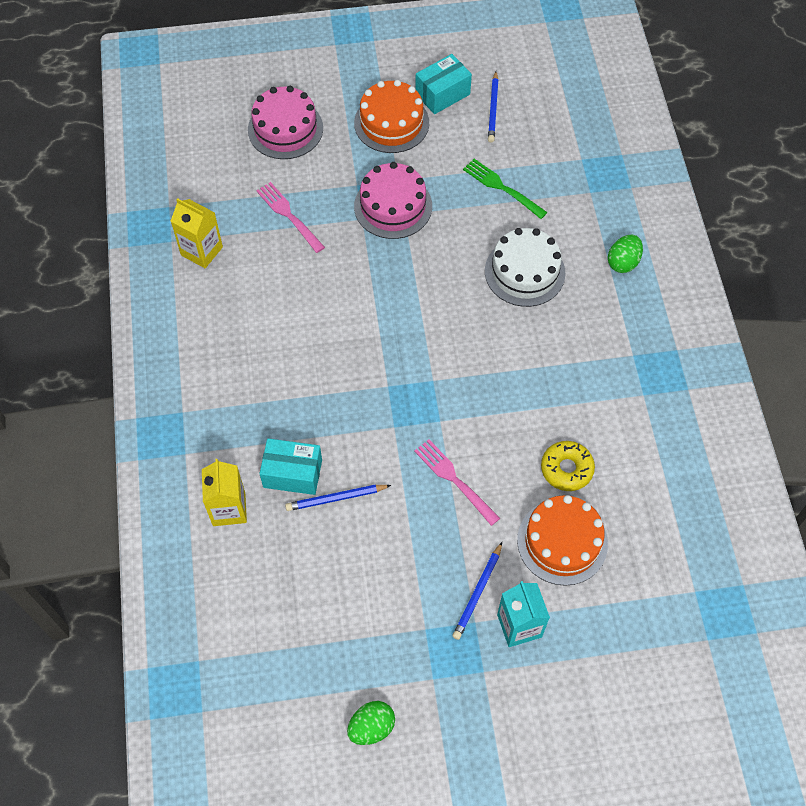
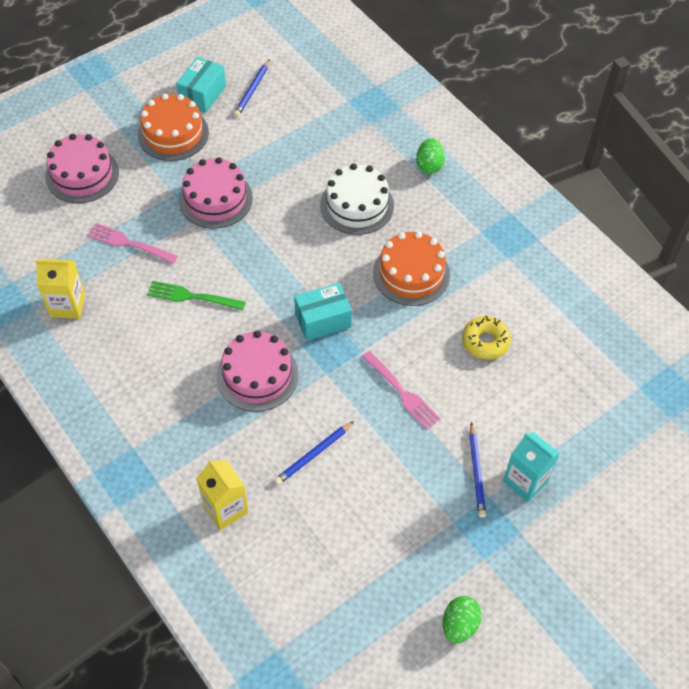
camera: 30 degrees left, 5 degrees down
turquoise box [259,438,322,495] -> turquoise box moved to [294,283,352,341]
pink fork [414,439,500,526] -> pink fork turned 150 degrees counterclockwise [362,351,440,430]
green fork [463,159,547,219] -> green fork moved to [147,281,245,310]
blue pencil [488,71,499,142] -> blue pencil turned 45 degrees clockwise [234,59,270,117]
orange cake [517,495,608,586] -> orange cake moved to [373,231,450,306]
none -> pink cake [216,330,299,412]

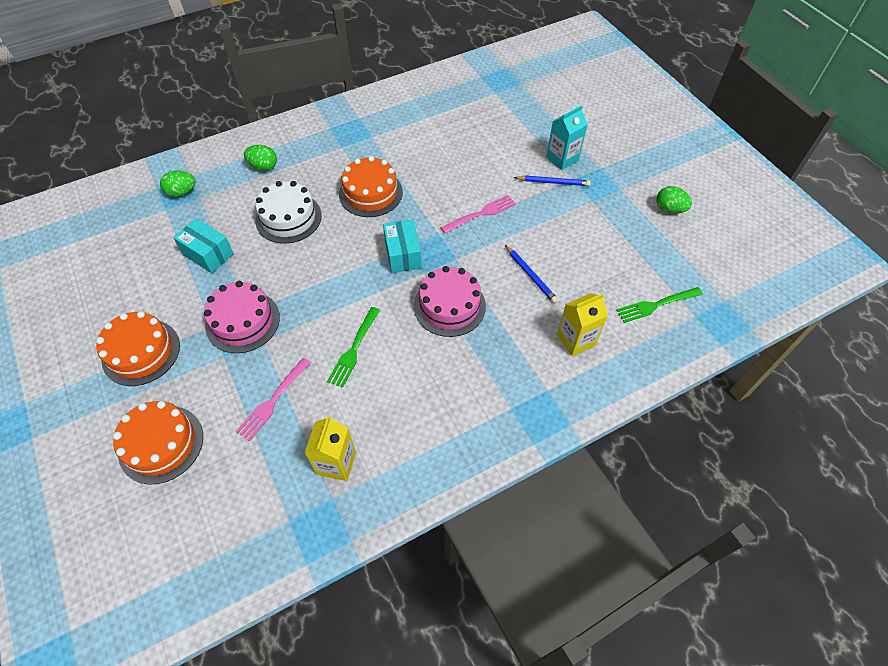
camera: 80 degrees left, 0 degrees up
pink cake [45,134,119,203] -> orange cake [113,401,203,485]
turquoise box [176,57,226,113] -> turquoise box moved to [173,219,234,273]
blue pencil [234,59,270,117] -> none
yellow donut [462,316,511,360] -> none
none -> green egg [160,170,196,197]
none -> green fork [617,287,703,323]

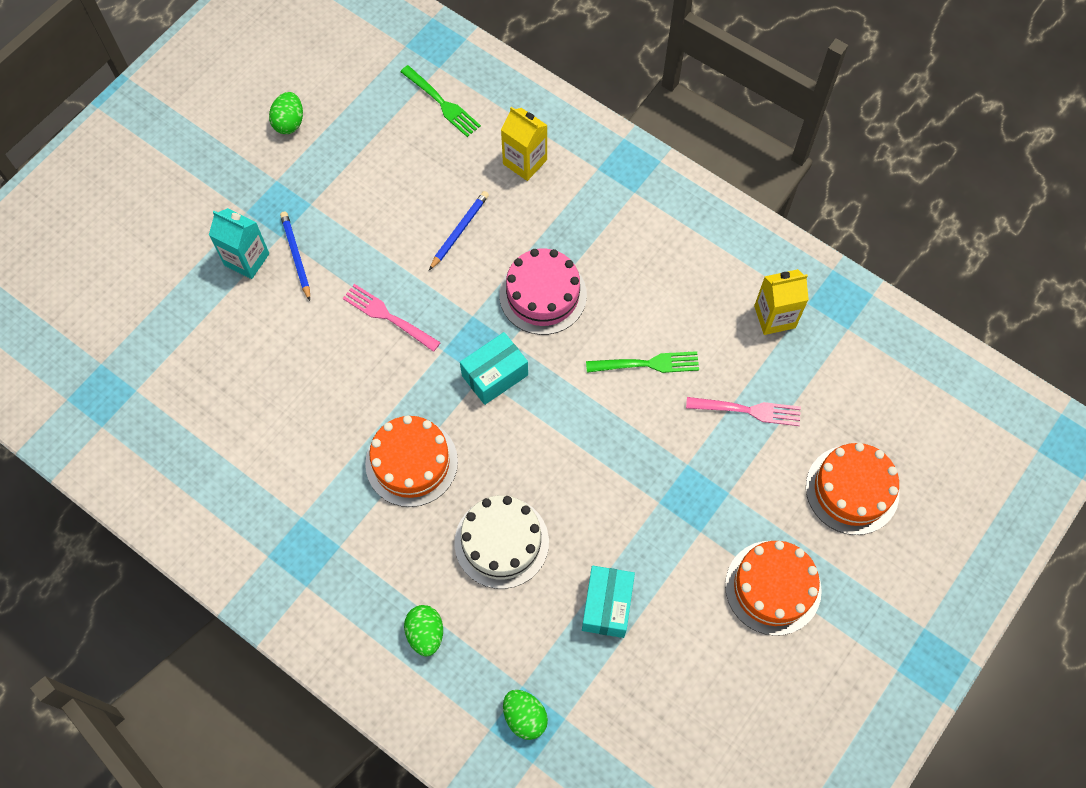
camera: 115 degrees left, 10 degrees up
pink cake [204,281,280,353] -> none

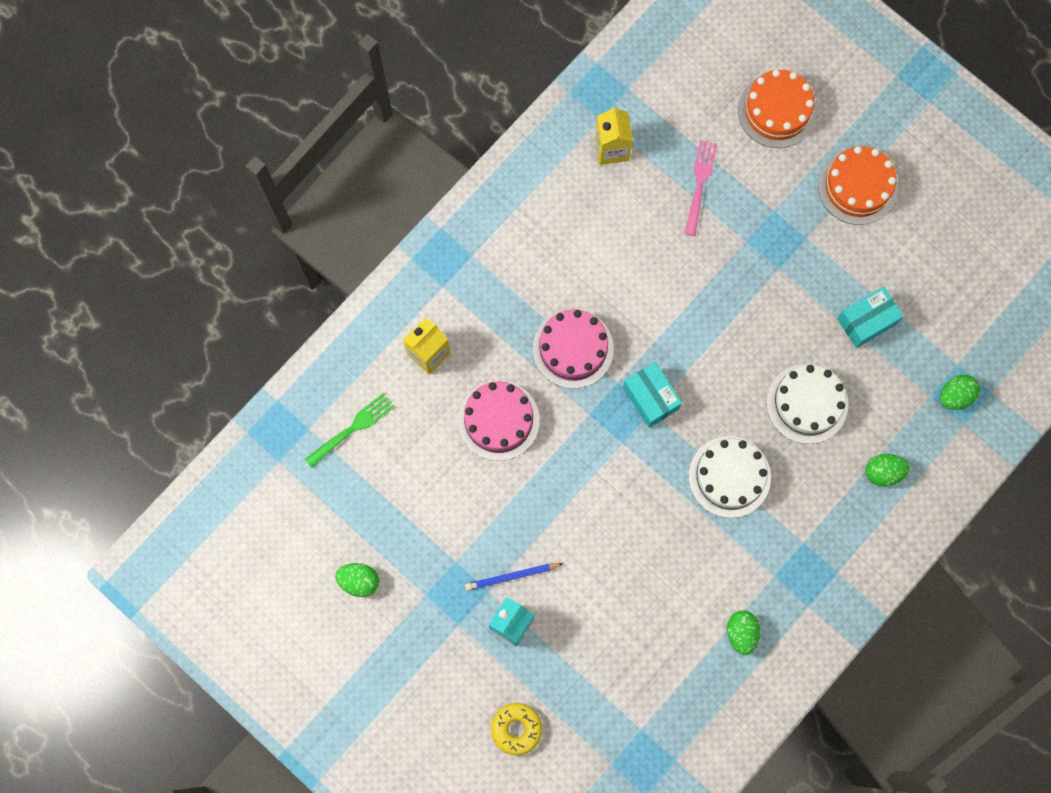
camera: 85 degrees left, 10 degrees up
pink fork [343,284,441,352] -> none
orange cake [365,415,458,507] -> white cake [688,436,771,518]
blue pencil [429,191,489,270] -> pink cake [458,380,540,461]
turquoise box [582,566,635,638] -> turquoise box turned 45 degrees counterclockwise [837,287,904,348]
green fork [586,351,699,373] -> none
none -> yellow donut [491,703,543,756]
none -> green egg [727,611,761,655]

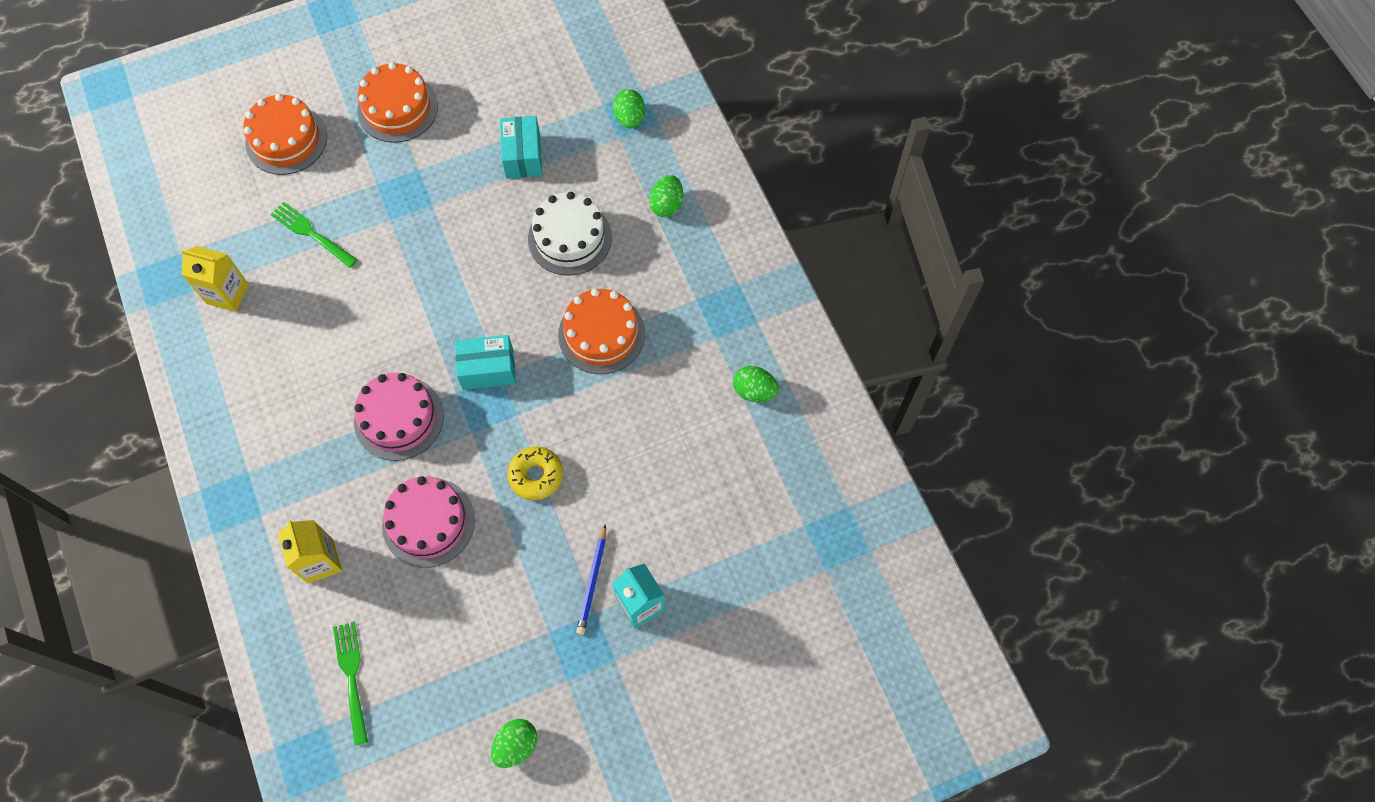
camera: 65 degrees left, 10 degrees down
yellow donut [491,703,543,756] -> yellow donut moved to [507,447,563,500]
pink fork [684,140,717,236] -> green fork [270,202,357,268]
white cake [688,436,771,518] -> orange cake [558,288,645,374]

